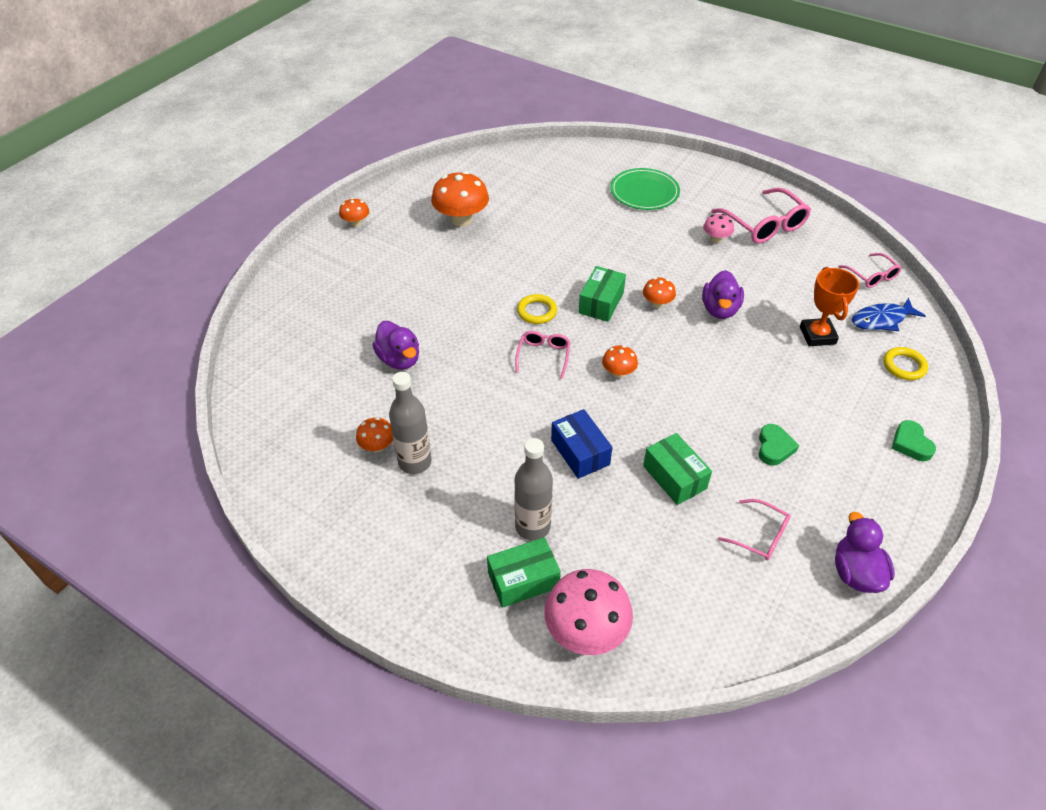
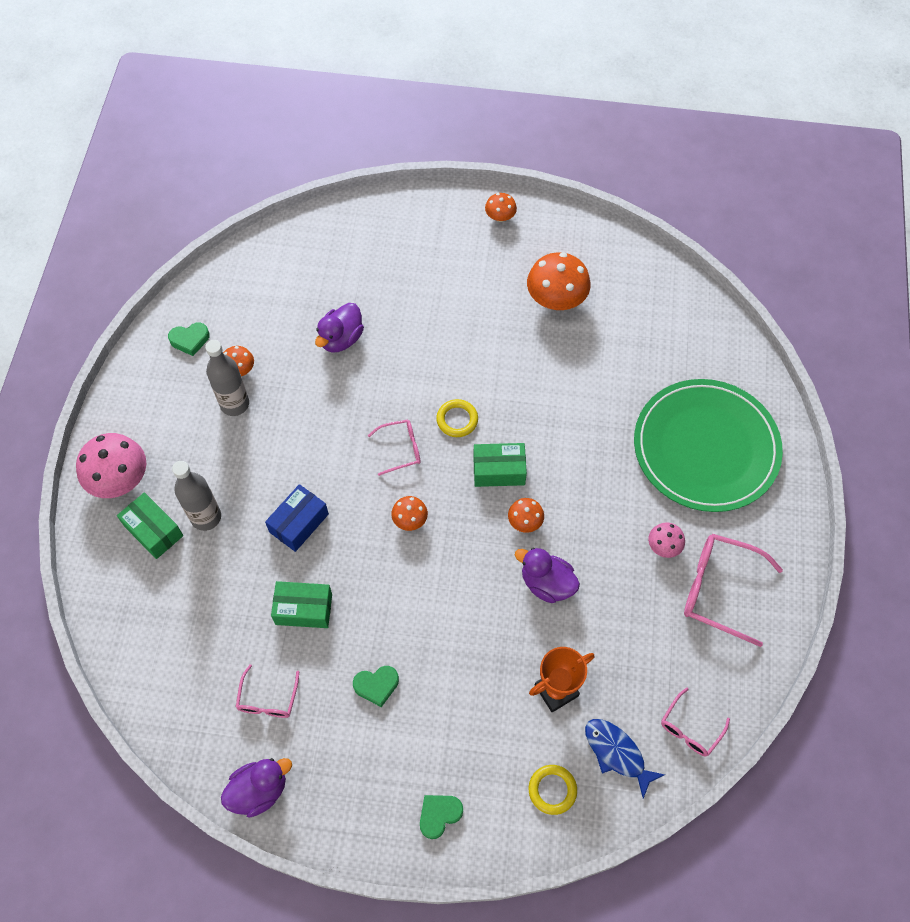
camera: 65 degrees right, 15 degrees up
pink mushroom [544,569,633,655] -> pink mushroom moved to [76,433,146,498]
green plate [610,168,680,210] -> green plate [634,379,783,512], size x1.73
green box [643,433,712,505] -> green box turned 60 degrees clockwise [271,581,332,628]
purple duck [702,270,744,319] -> purple duck turned 45 degrees clockwise [515,548,580,603]
pink glasses [711,188,811,244] -> pink glasses turned 75 degrees clockwise [684,534,783,647]
none -> green heart [168,323,210,356]

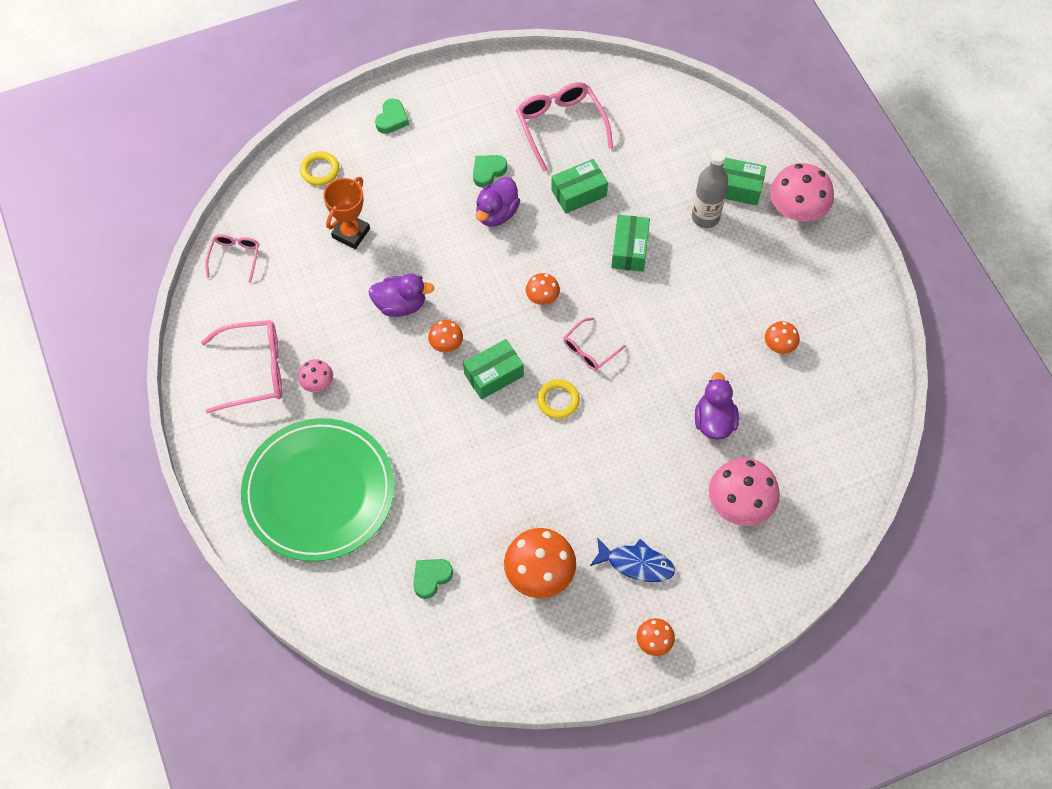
camera: 150 degrees right, 0 degrees up
green heart [168,323,210,356] -> green heart moved to [413,559,453,599]
grey bottle [205,340,249,416] -> none
purple duck [221,758,292,818] -> purple duck moved to [476,177,520,227]
pink glasses [236,664,299,718] -> pink glasses [516,82,613,172], size x1.75
blue box [265,484,329,552] -> green box [611,215,650,272]
blue fish [585,719,665,799] -> blue fish moved to [590,537,675,582]
none -> pink mushroom [709,458,780,526]

